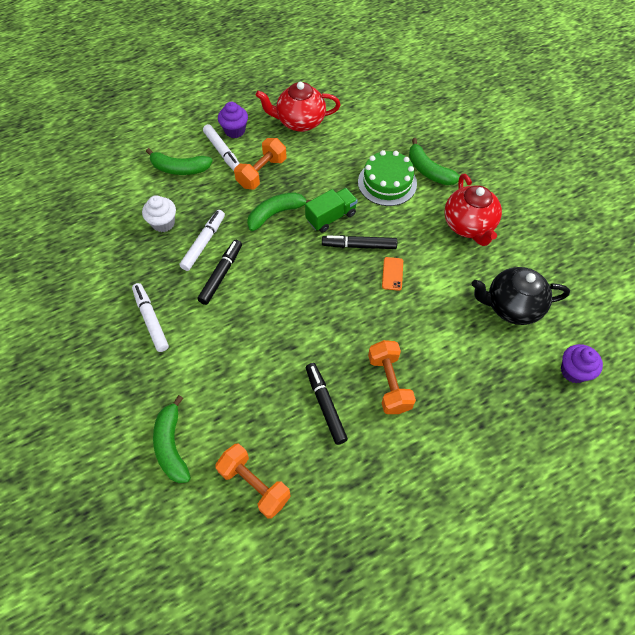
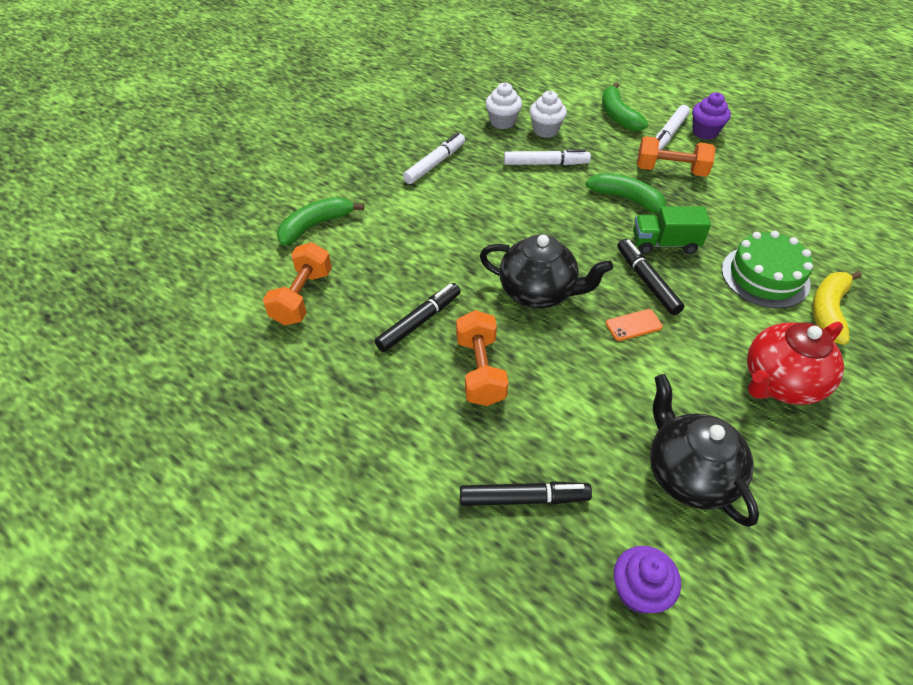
camera: 65 degrees right, 10 degrees down
black marker [197,240,242,305] -> black marker moved to [460,481,592,506]
red teapot [256,82,340,132] -> none
green truck [305,188,358,233] -> green truck turned 150 degrees clockwise [633,206,711,254]
orange dumbbell [368,340,416,414] -> orange dumbbell turned 60 degrees counterclockwise [456,310,509,406]
green banana [409,138,460,185] -> yellow banana [812,271,862,345]
none -> black teapot [480,234,613,308]
none -> white cupcake [486,82,522,129]

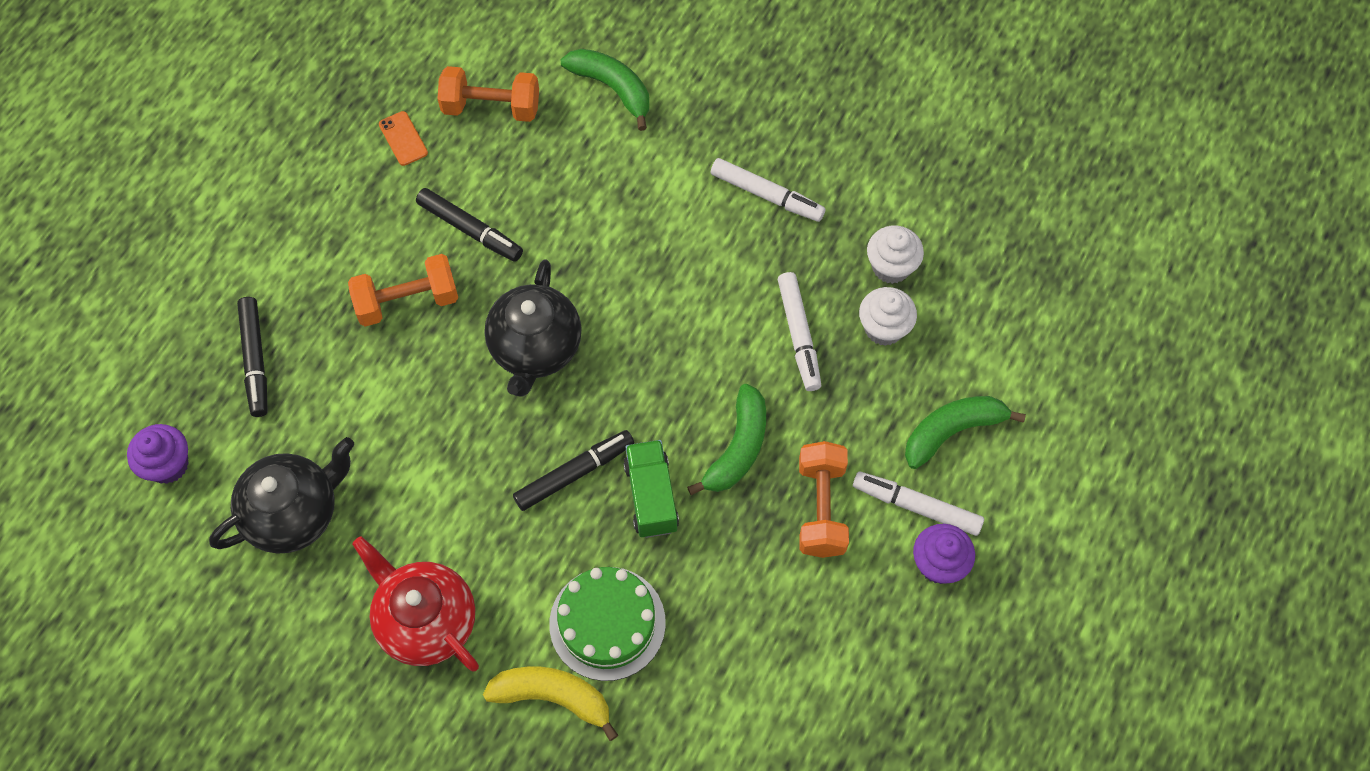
camera: 80 degrees right, 15 degrees up
orange phone [606,309,663,341] -> orange phone moved to [379,111,428,166]

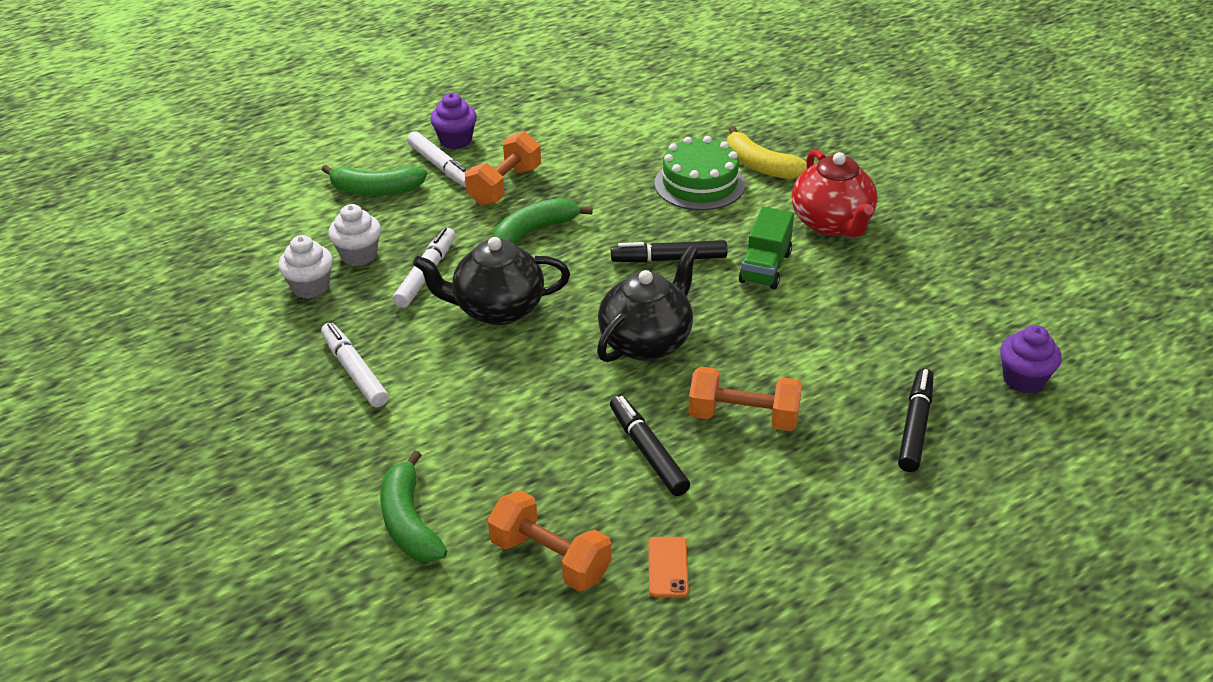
camera: 150 degrees left, 25 degrees down
black teapot [209,437,354,553] -> black teapot moved to [413,237,570,325]
green truck [623,440,679,538] -> green truck moved to [739,207,794,289]

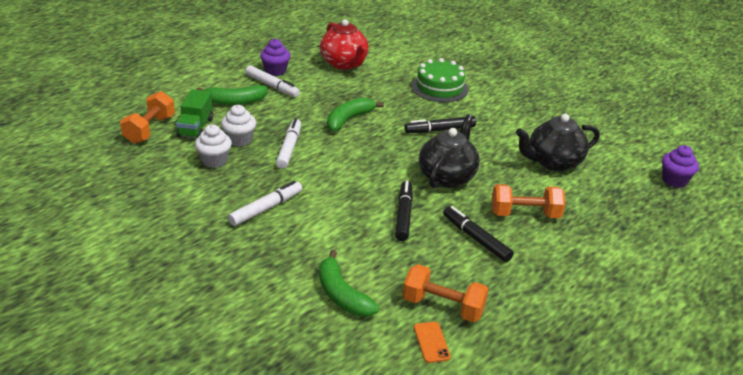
camera: 15 degrees left, 5 degrees down
white marker [321,323,389,407] -> white marker turned 90 degrees clockwise [228,181,302,226]
black teapot [413,237,570,325] -> black teapot moved to [516,114,600,171]
orange dumbbell [465,132,541,206] -> orange dumbbell moved to [120,91,175,144]
orange phone [648,537,689,597] -> orange phone moved to [414,322,451,363]
yellow banana [727,126,807,179] -> none
green truck [739,207,794,289] -> green truck moved to [176,89,213,138]
red teapot [792,149,878,237] -> red teapot moved to [320,19,369,70]
black marker [898,368,933,472] -> black marker moved to [395,181,413,241]

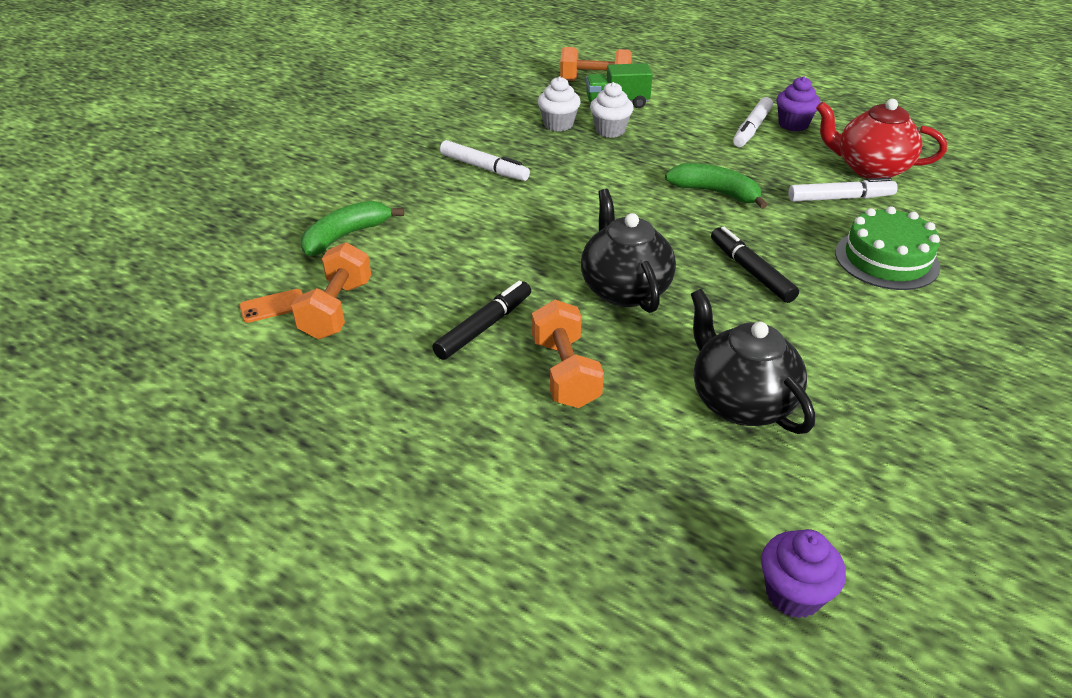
camera: 80 degrees right, 5 degrees up
green banana [196,85,268,105] -> none
white marker [276,118,301,169] -> white marker moved to [788,178,898,202]
red teapot [320,19,369,70] -> red teapot turned 60 degrees clockwise [816,99,947,179]
black marker [395,181,413,241] -> none
black teapot [419,115,479,188] -> black teapot turned 120 degrees counterclockwise [581,189,676,313]

